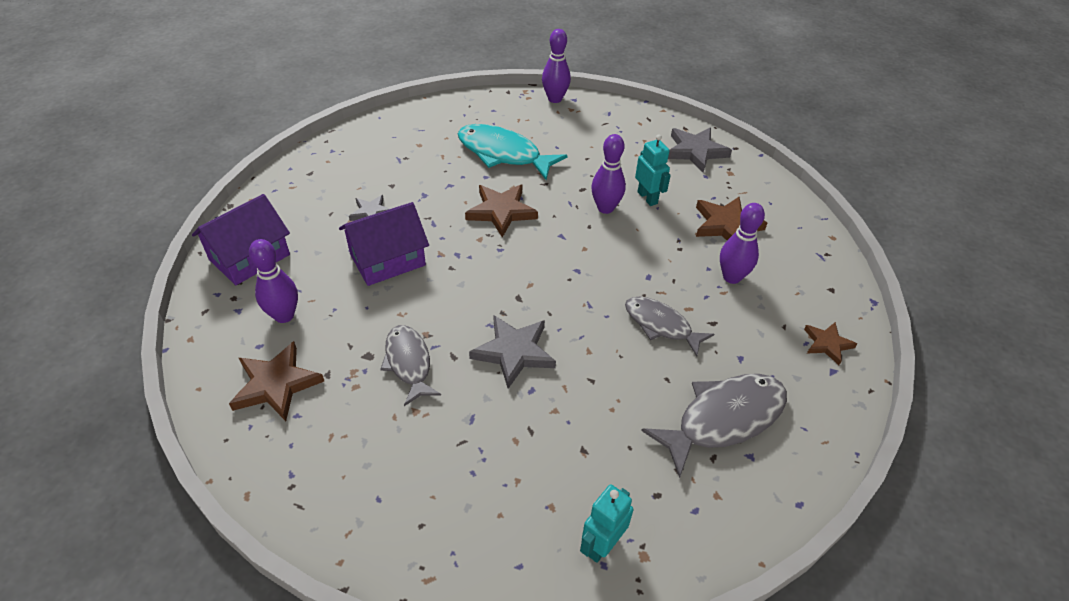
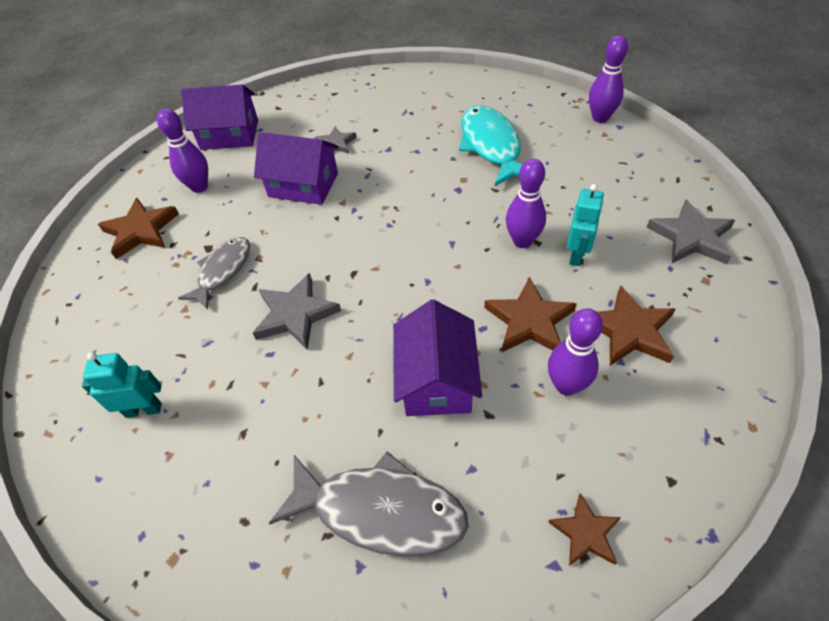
camera: 50 degrees right, 5 degrees up
brown star [465,185,538,237] -> brown star moved to [484,277,577,352]
turquoise robot [580,484,634,563] -> turquoise robot moved to [82,352,162,418]
grey fish [625,297,714,356] -> purple house [393,299,482,416]

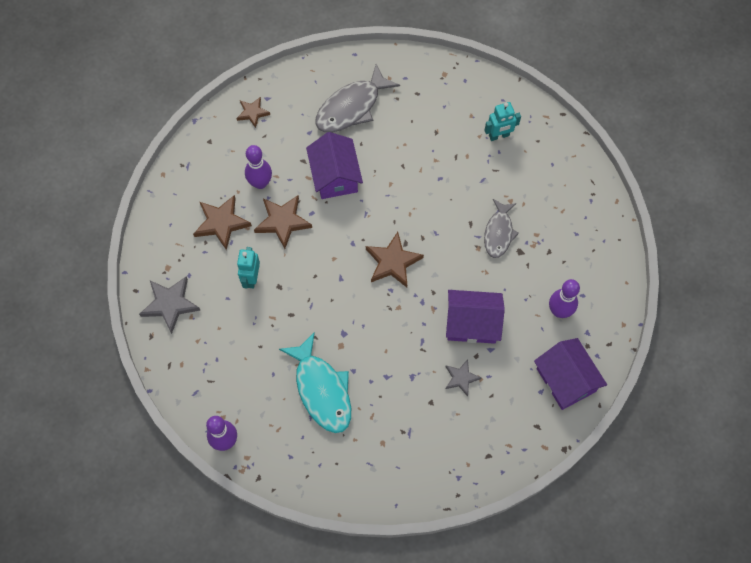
camera: 165 degrees right, 15 degrees up
brown star [98,198,179,259] -> brown star moved to [366,232,424,287]
purple house [181,84,258,150] -> purple house turned 75 degrees clockwise [534,338,607,410]
grey star [253,273,341,350] -> none
grey fish [269,451,469,557] -> grey fish turned 45 degrees counterclockwise [315,64,400,132]
purple bowling pin [506,158,546,248] -> none

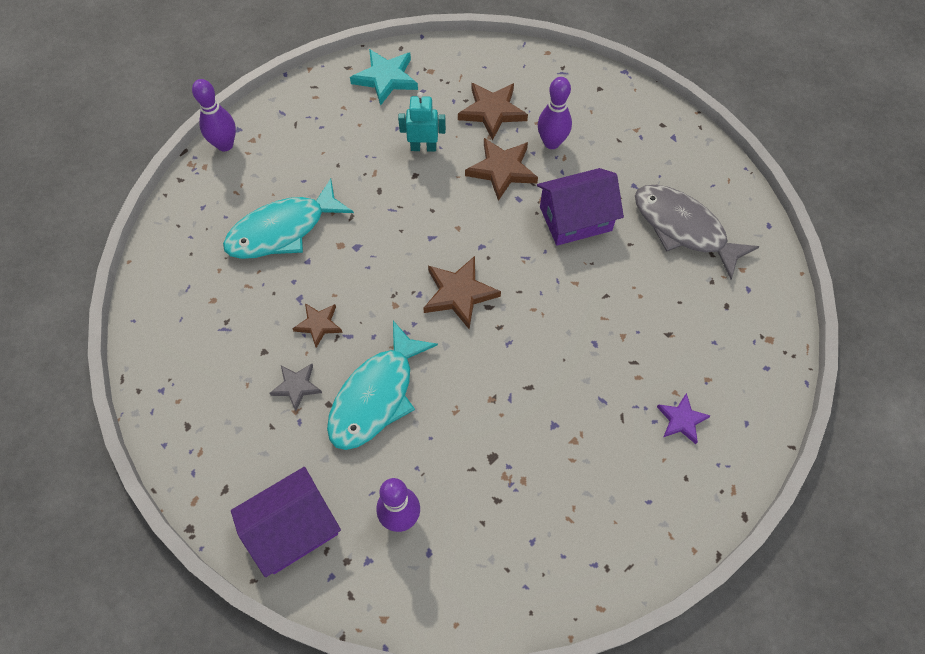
camera: 85 degrees right, 5 degrees down
grey star [139,276,201,334] -> turquoise star [350,49,418,106]
brown star [236,97,270,128] -> brown star moved to [292,303,343,348]
purple house [446,290,505,344] -> turquoise fish [327,321,438,450]
turquoise robot [484,102,521,141] -> purple star [657,393,710,444]
grey fish [484,199,519,258] -> none

